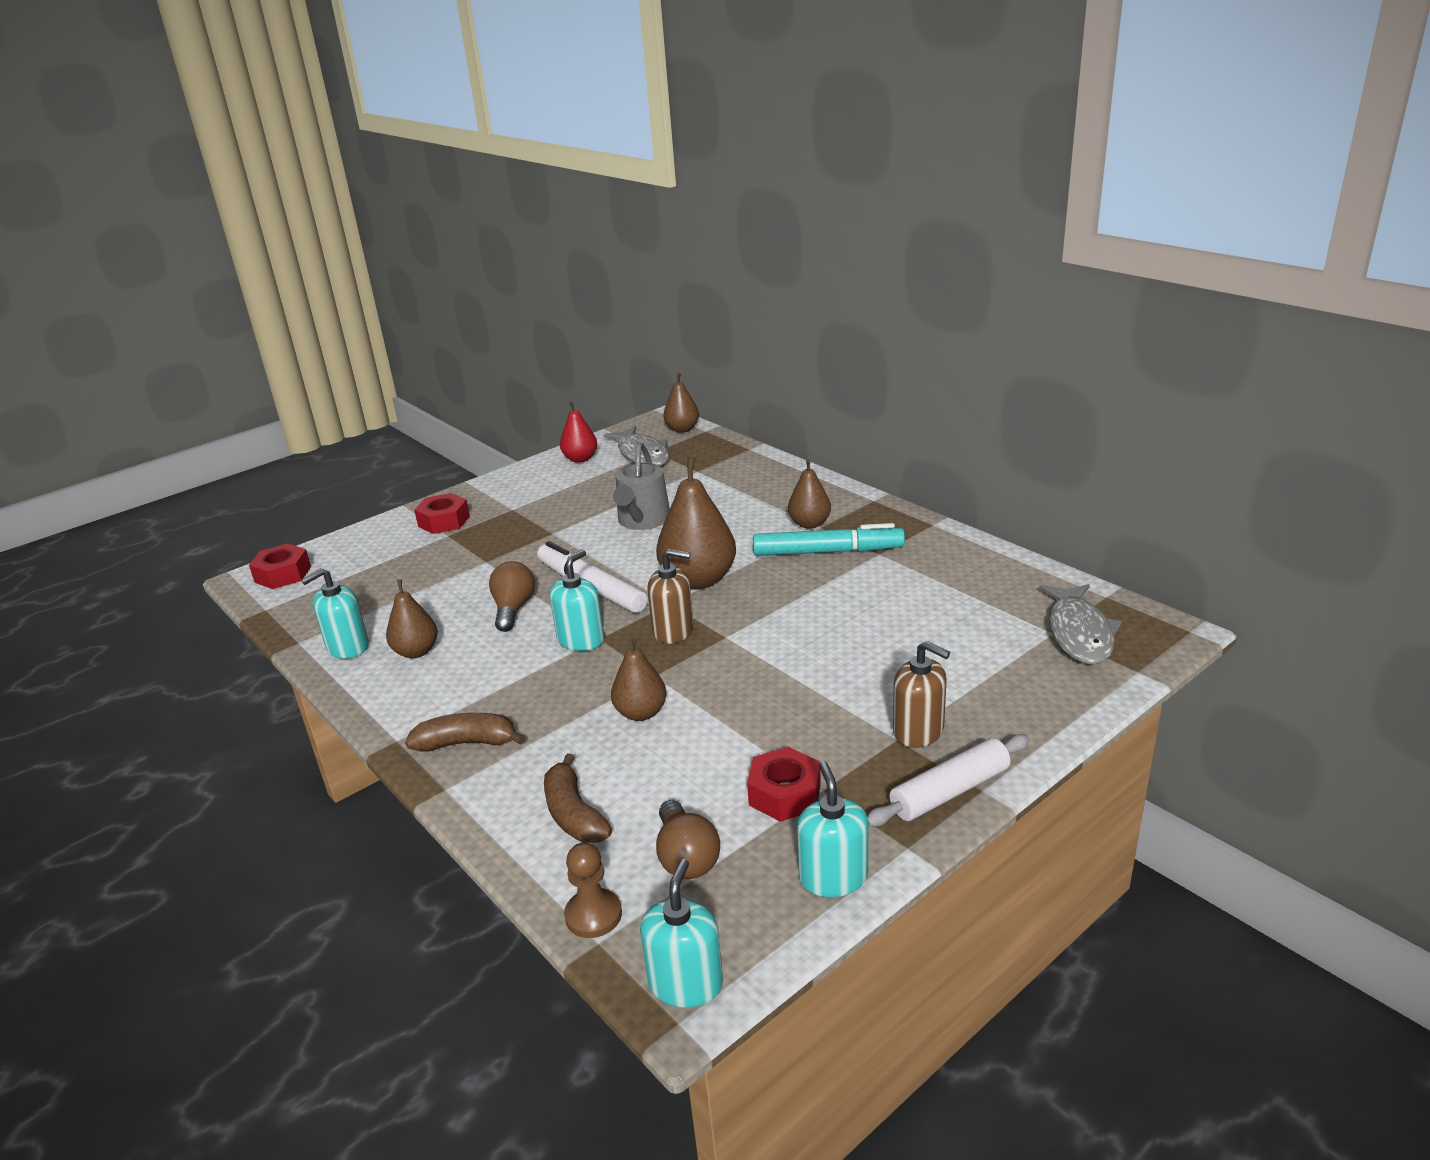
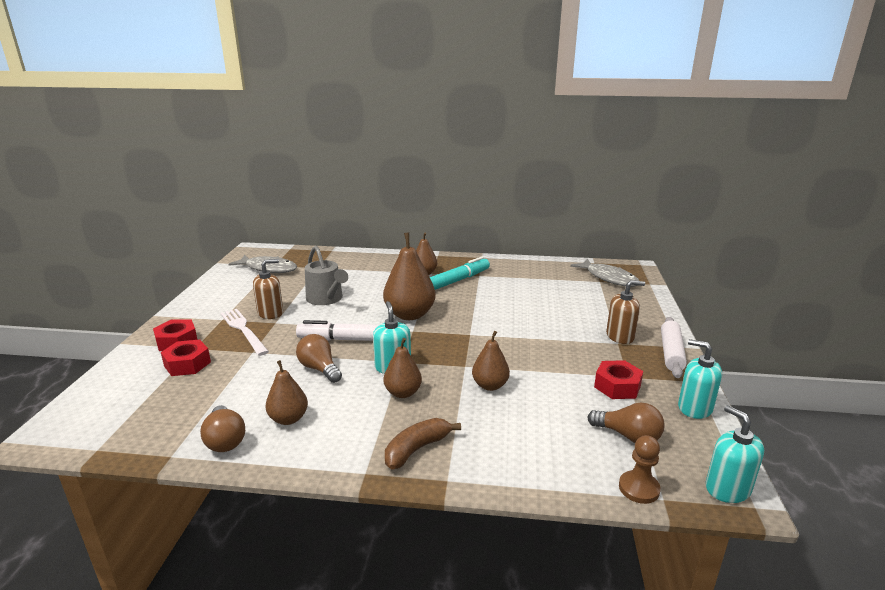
camera: 45 degrees left, 5 degrees down
red nut [249,543,311,589] -> red nut moved to [161,340,211,376]
turquoise soap dispenser [301,568,369,659] -> brown light bulb [200,405,245,452]
brown banana [544,754,612,843] -> none
red pear [560,401,597,463] -> none
brown soap dispenser [648,548,694,644] -> brown soap dispenser moved to [253,259,283,319]
brown pear [663,373,699,433] -> brown pear moved to [384,338,422,398]
none -> white fork [221,309,269,356]

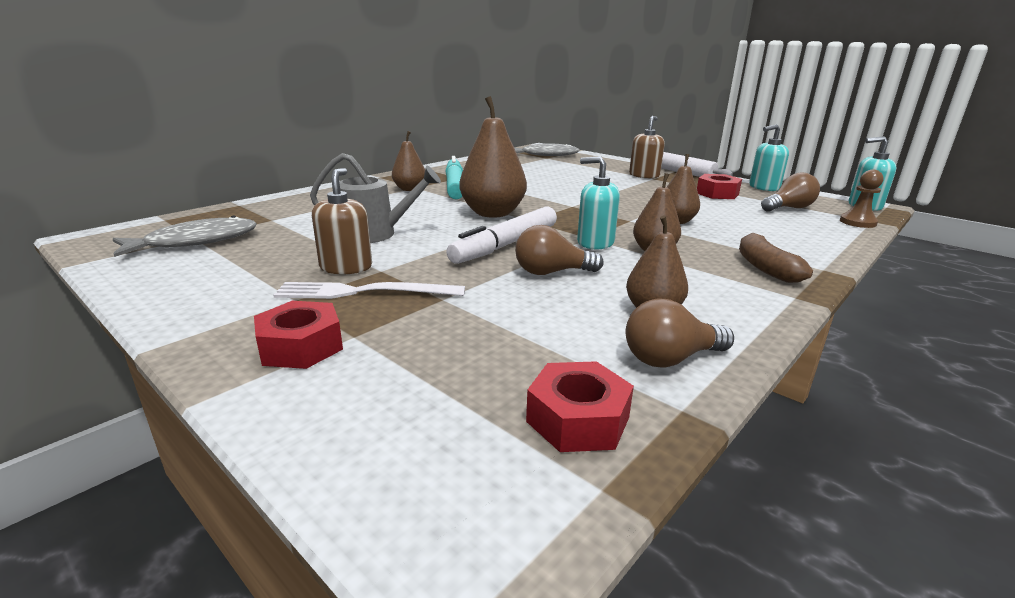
camera: 55 degrees left, 0 degrees up
red nut [161,340,211,376] -> red nut moved to [526,361,634,452]
brown light bulb [200,405,245,452] -> brown light bulb turned 150 degrees clockwise [626,298,734,367]

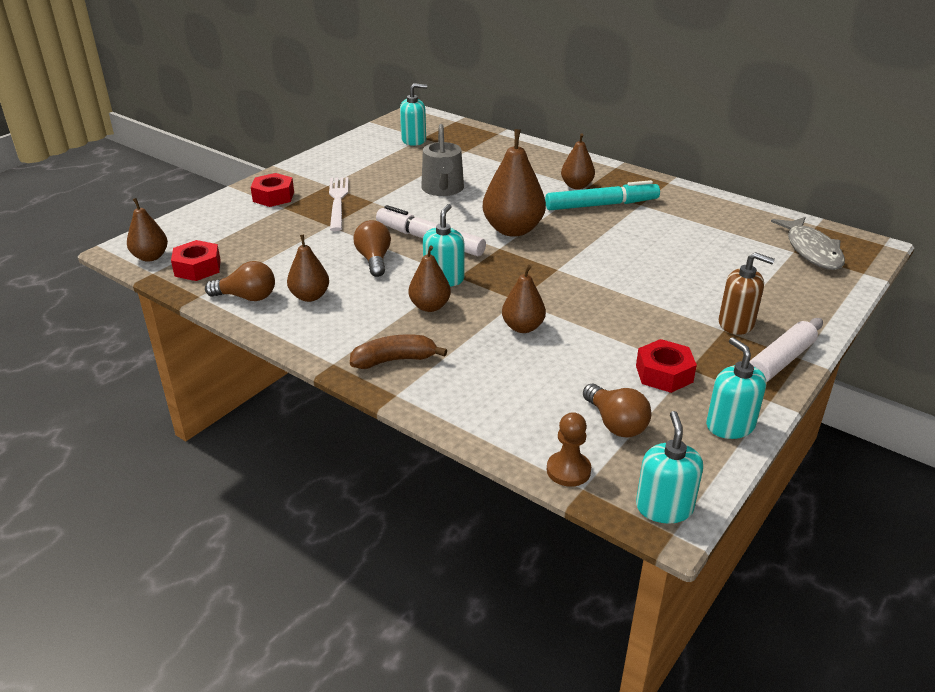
camera: 85 degrees right, 10 degrees up
grey fish [113,215,257,257] -> turquoise soap dispenser [400,83,427,146]
brown soap dispenser [312,168,372,275] -> none
brown light bulb [626,298,734,367] -> brown light bulb turned 120 degrees clockwise [205,261,275,301]
none -> brown pear [127,198,168,262]

